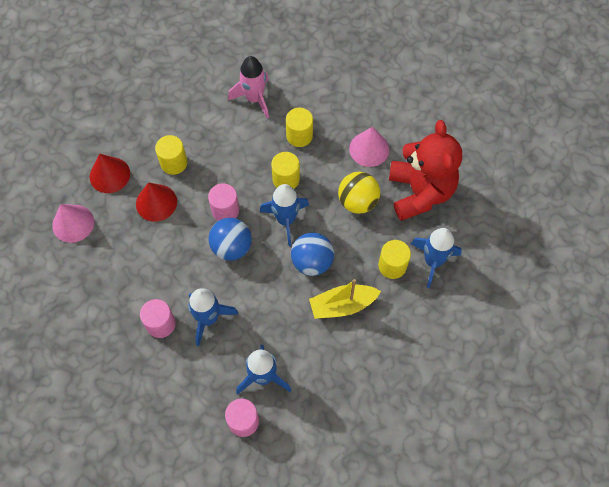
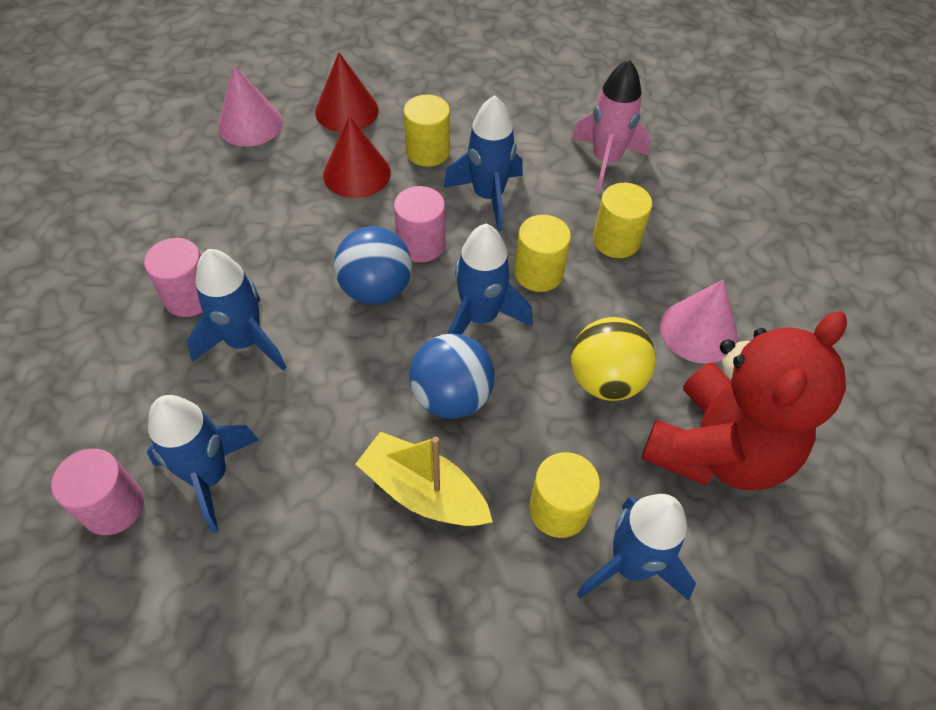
camera: 45 degrees right, 10 degrees down
none -> blue rocket [443,95,523,231]

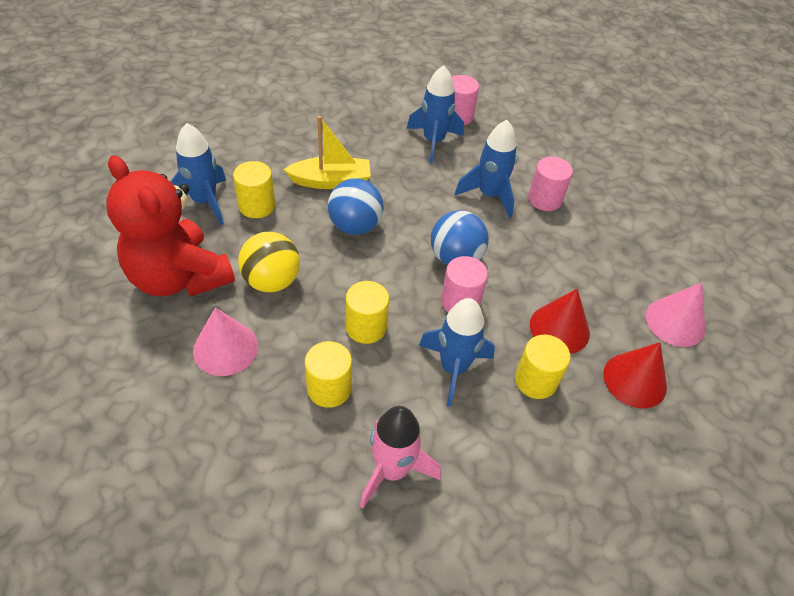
camera: 140 degrees right, 5 degrees down
blue rocket [448,224,533,335] -> none
red teddy bear [641,311,847,490] -> red teddy bear turned 45 degrees counterclockwise [106,155,235,297]

